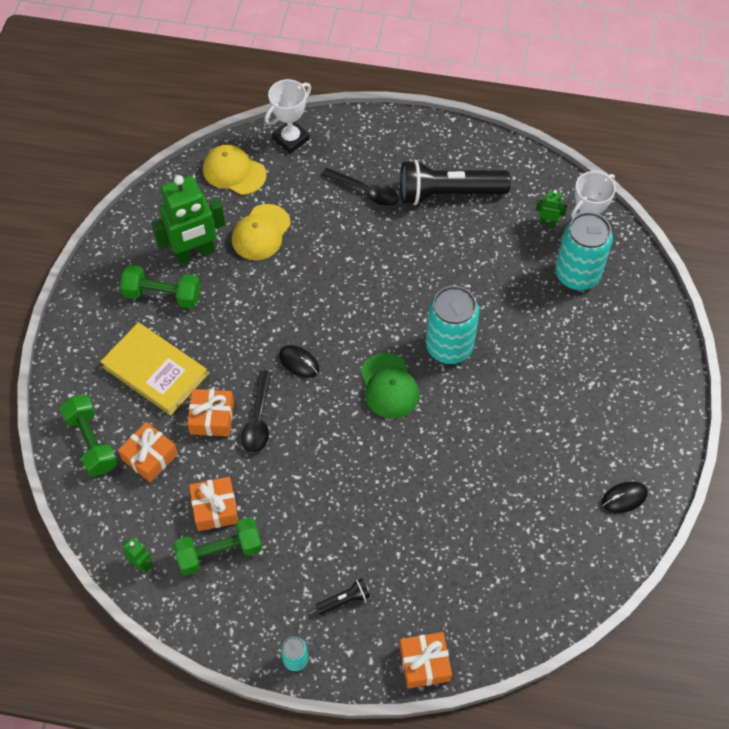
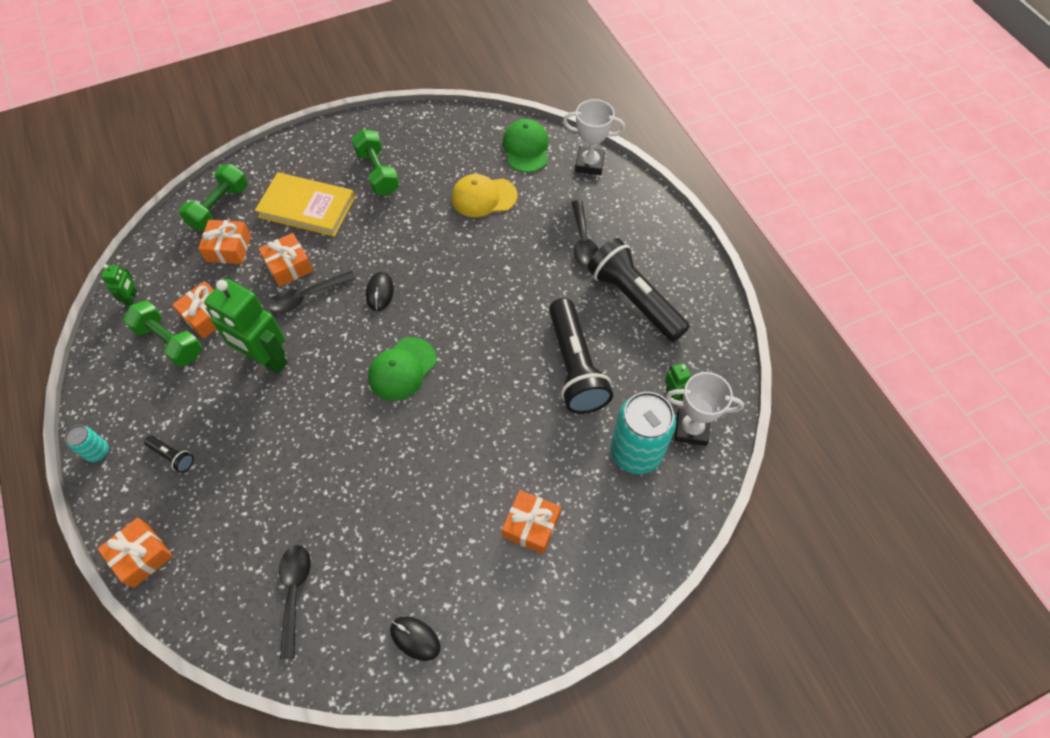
camera: 55 degrees right, 0 degrees up
yellow book [100,322,208,415] -> yellow book turned 75 degrees counterclockwise [255,172,355,237]
green robot [151,175,226,265] -> green robot moved to [205,279,288,374]
yellow cap [203,145,267,195] -> green cap [503,119,549,172]
turquoise can [426,286,479,364] -> none
none -> black spoon [279,545,311,659]
none -> orange gift [502,490,561,554]
none -> black flashlight [549,298,613,414]

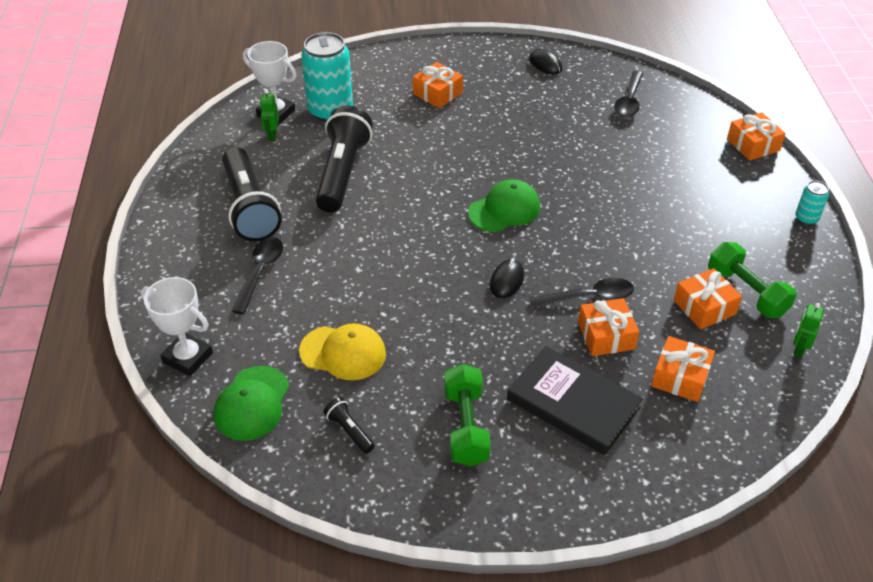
camera: 160 degrees left, 15 degrees down
black flashlight [144,435,194,473] -> black flashlight moved to [324,397,375,454]
green dumbbell [179,164,248,231] -> none
green robot [205,279,288,374] -> none
yellow book [255,172,355,237] -> black book [507,346,643,455]

